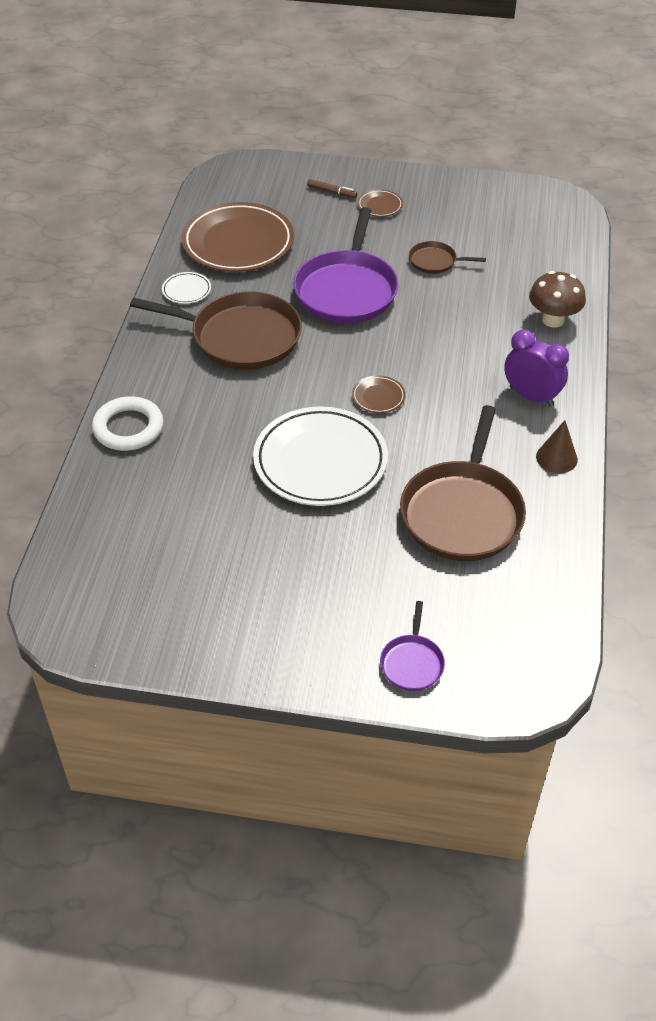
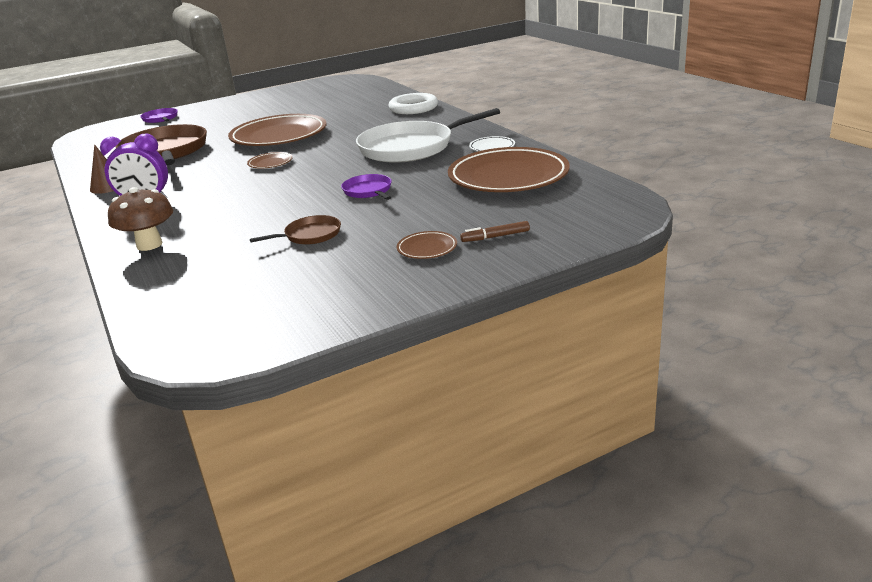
camera: 145 degrees right, 20 degrees down
brown pan [130,291,302,370] -> white pan [356,108,500,163]
white plate [253,406,388,506] -> brown plate [228,114,326,146]
purple pan [293,207,399,324] -> purple pan [341,174,392,200], size x0.47

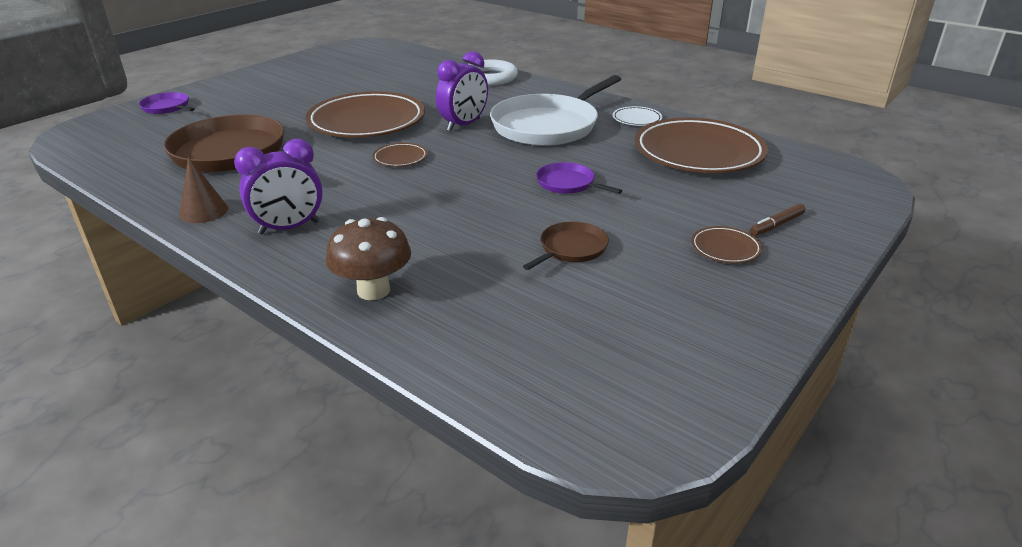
camera: 25 degrees left, 5 degrees up
none -> purple clock [436,51,488,132]

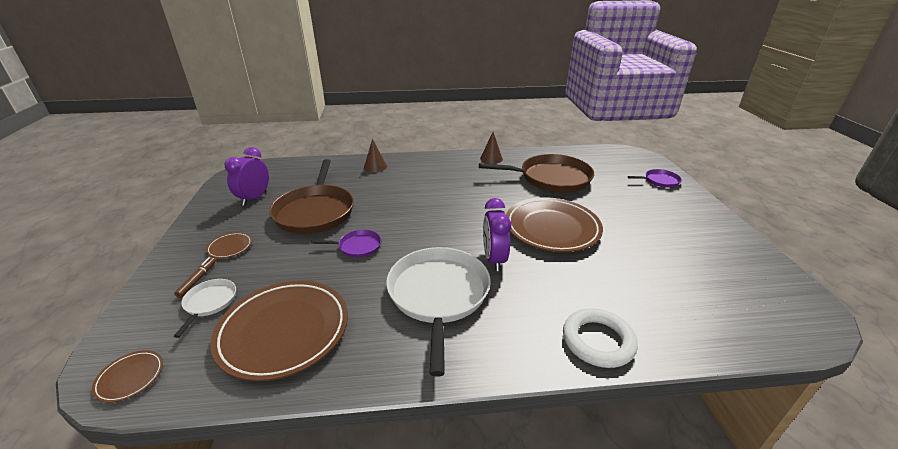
camera: 135 degrees right, 0 degrees up
purple clock [234,139,323,235] -> purple clock moved to [225,147,269,206]
brown mushroom [326,217,411,300] -> brown cone [364,139,387,172]
brown plate [372,143,428,167] -> brown plate moved to [92,350,163,403]
brown pan [523,221,609,270] -> brown pan [269,159,354,234], size x2.13
white plate [613,106,662,126] -> none
none -> white pan [174,279,236,338]

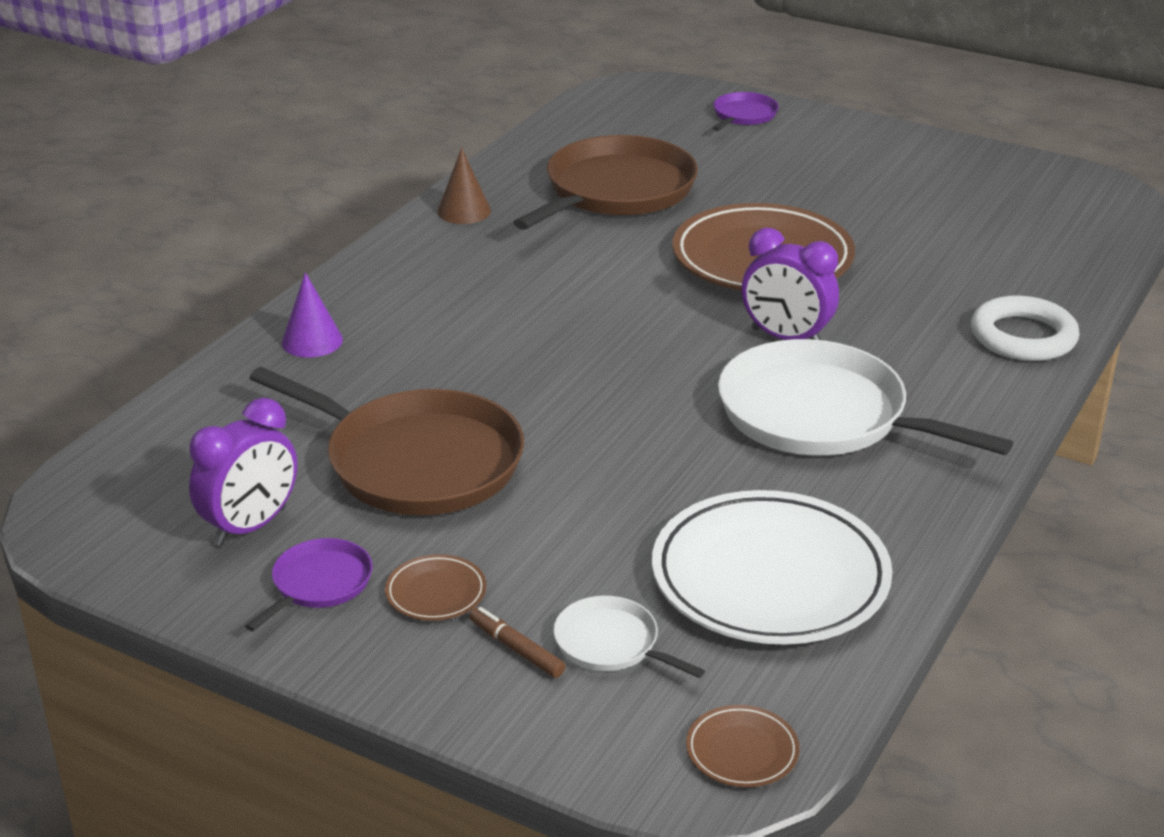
camera: 55 degrees left, 0 degrees up
brown plate [210,280,348,381] -> white plate [652,490,893,645]
purple clock [225,147,269,206] -> purple clock turned 105 degrees counterclockwise [189,397,297,546]
purple pan [311,229,381,257] -> purple pan moved to [245,538,373,631]
brown cone [364,139,387,172] -> purple cone [282,272,343,358]

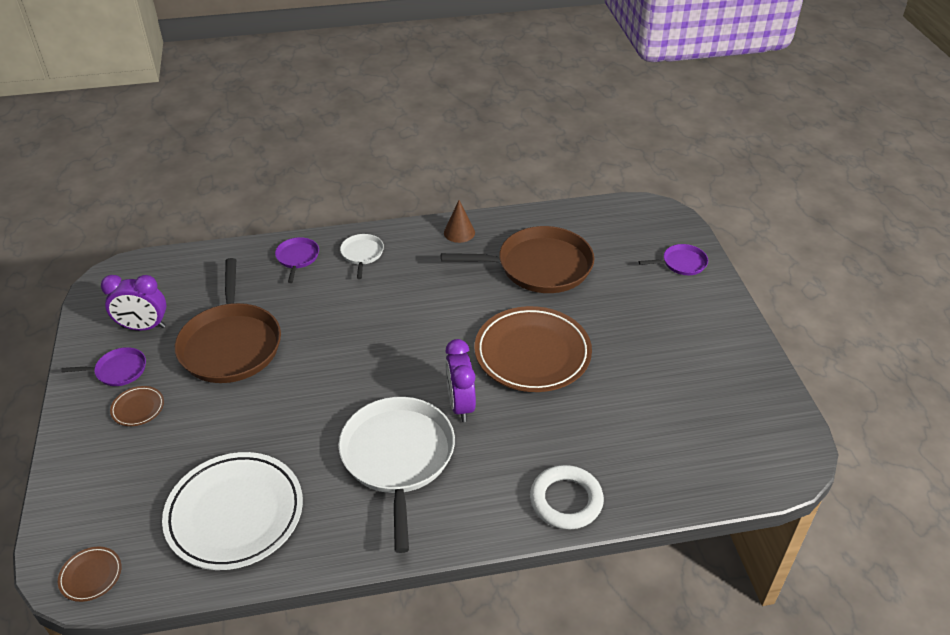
camera: 50 degrees right, 10 degrees up
purple cone [282,272,343,358] -> purple pan [275,237,319,283]
brown marker [469,607,566,678] -> none
white pan [553,596,705,678] -> white pan moved to [340,234,384,279]

